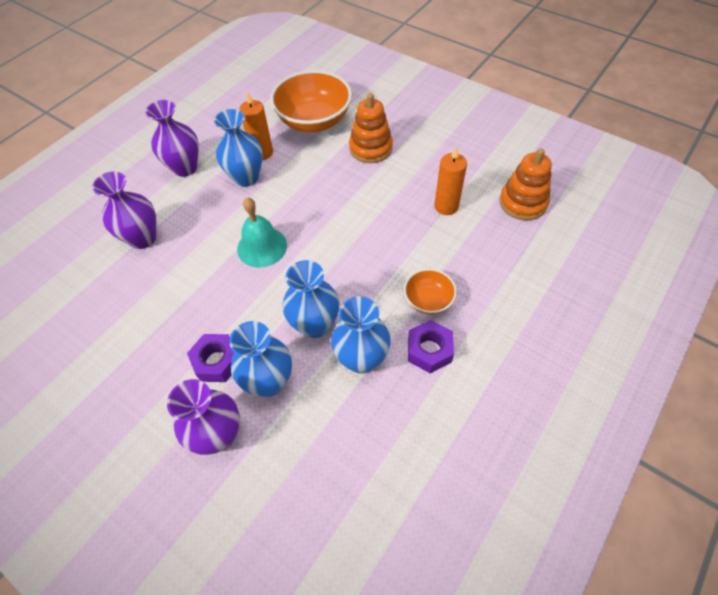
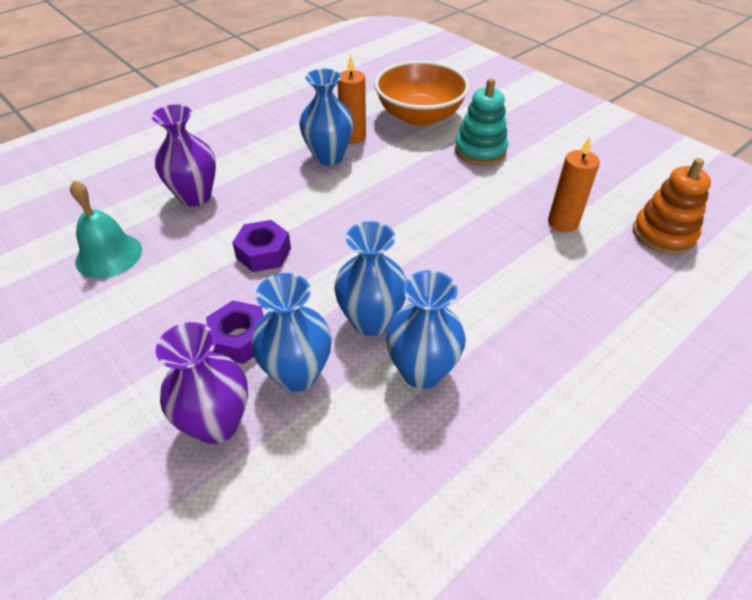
camera: 10 degrees right, 10 degrees down
purple vase [145,100,199,177] -> none
turquoise bell [237,197,287,268] -> turquoise bell moved to [70,180,142,278]
orange stacking toy [349,93,393,163] -> turquoise stacking toy [455,78,508,165]
orange bowl [404,269,457,314] -> none
purple nut [408,320,454,373] -> purple nut moved to [232,220,291,272]

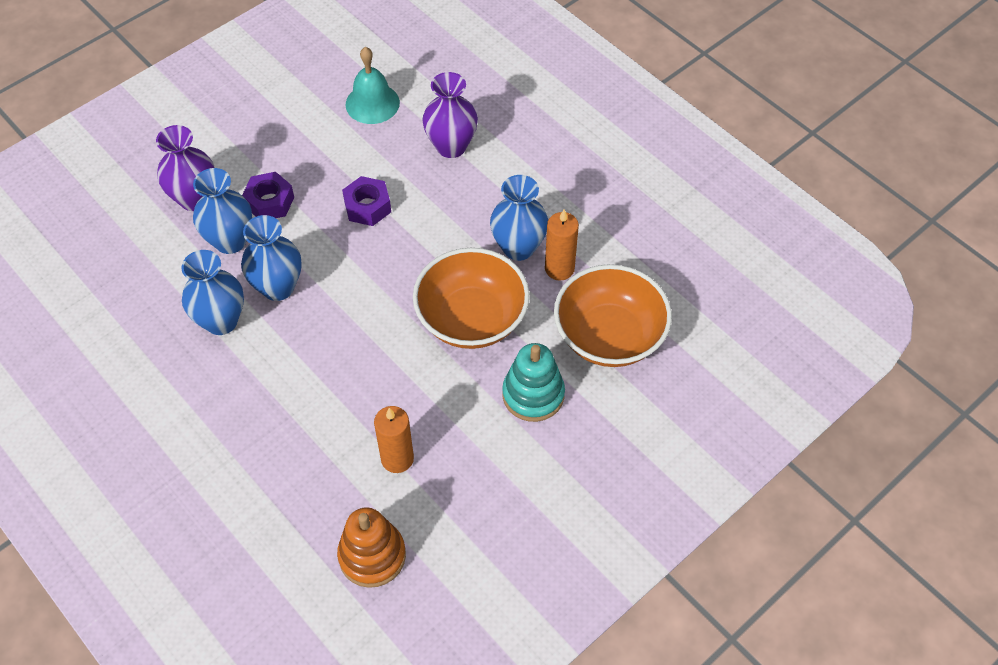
camera: 90 degrees right, 10 degrees up
none -> orange bowl [413,248,530,349]

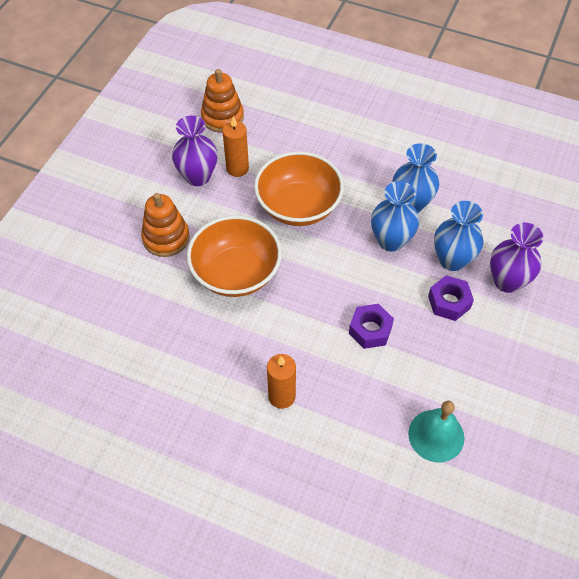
camera: 155 degrees right, 0 degrees up
purple vase [422,72,478,158] -> purple vase moved to [172,116,218,186]
blue vase [490,175,548,261] -> none
turquoise stacking toy [502,343,565,422] -> orange stacking toy [141,193,190,257]
orange candle [545,210,579,281] -> orange candle moved to [267,354,296,409]
orange bowl [554,264,672,367] -> orange bowl moved to [254,151,344,226]

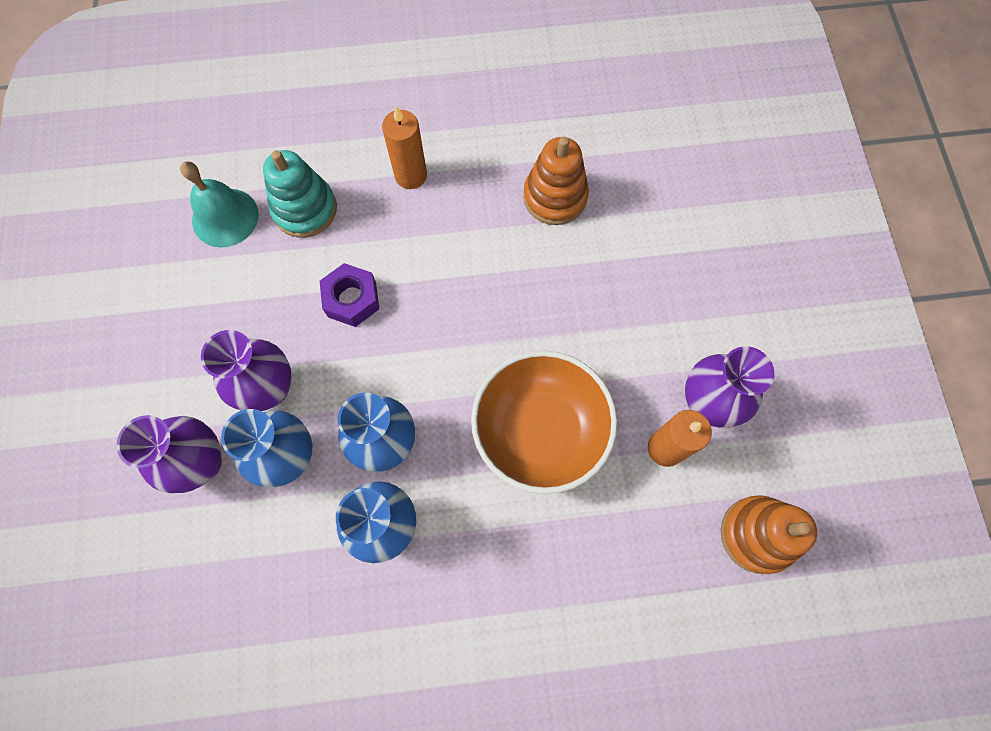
camera: 150 degrees right, 15 degrees up
orange stacking toy [141,193,190,257] -> orange stacking toy moved to [523,137,589,225]
orange bowl [187,215,282,297] -> none
purple nut [428,275,474,321] -> purple vase [201,330,291,411]
none -> turquoise stacking toy [263,150,337,238]

